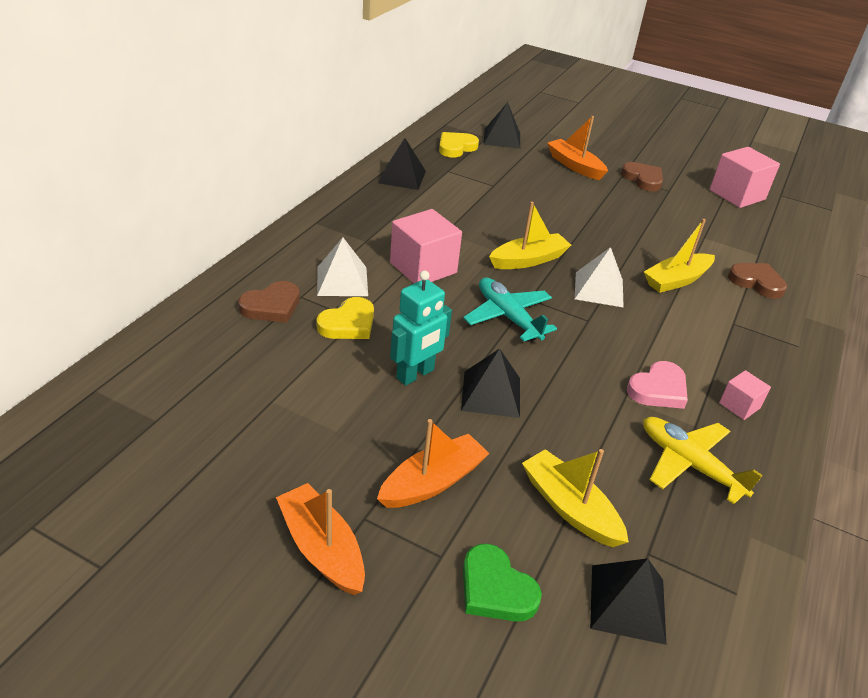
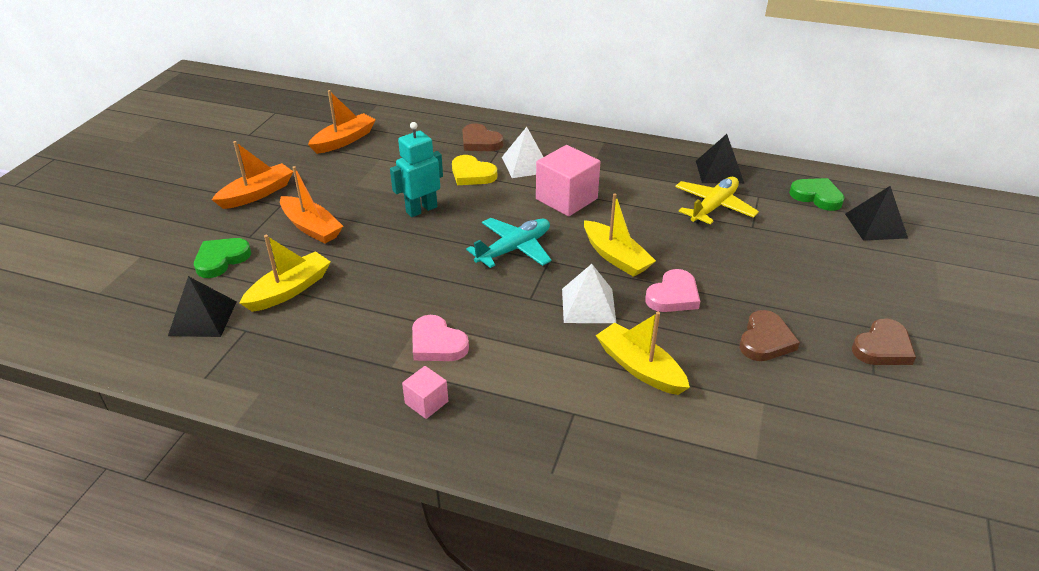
camera: 85 degrees right, 0 degrees up
turquoise robot [390,270,452,386] -> turquoise robot turned 105 degrees clockwise [390,122,443,217]
yellow heart [439,132,479,157] -> green heart [789,178,845,211]
black pyramid [461,348,520,418] -> none
orange boat [547,116,608,180] -> orange boat moved to [308,90,376,154]
yellow plane [643,417,763,504] -> yellow plane moved to [675,177,759,224]
pink cube [710,147,780,208] -> none
brown heart [728,263,787,299] -> brown heart moved to [740,310,800,361]
none -> pink heart [645,269,700,312]

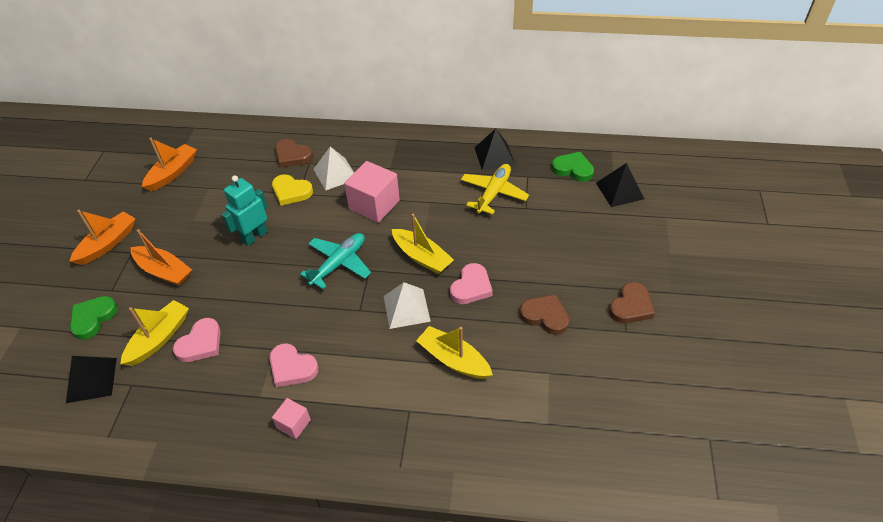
camera: 10 degrees left, 10 degrees up
brown heart [740,310,800,361] -> brown heart turned 75 degrees counterclockwise [520,294,569,335]
none -> pink heart [173,318,221,362]

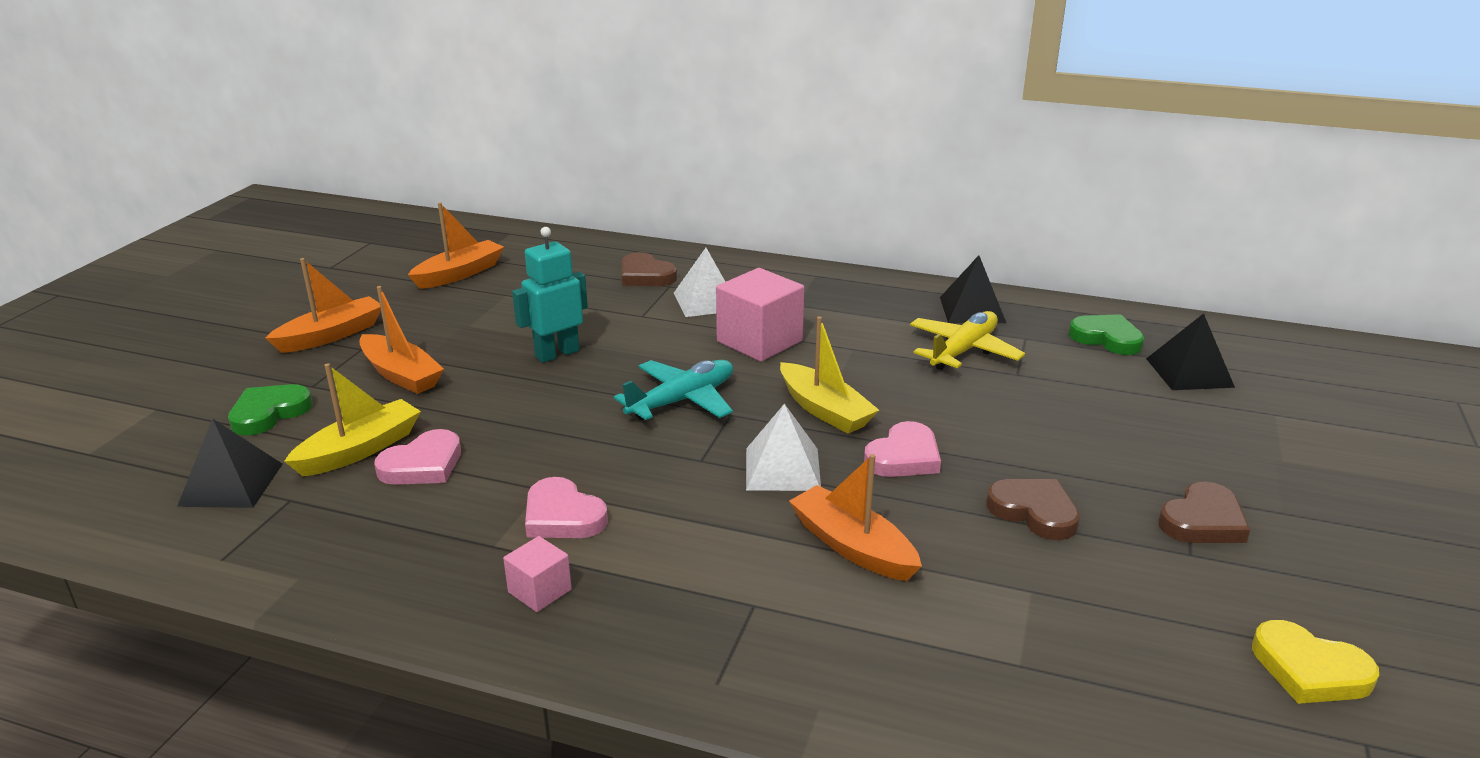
camera: 10 degrees right, 20 degrees down
yellow heart [272,174,313,206] -> yellow heart moved to [1252,620,1379,704]
yellow boat [416,326,493,379] -> orange boat [789,454,922,581]

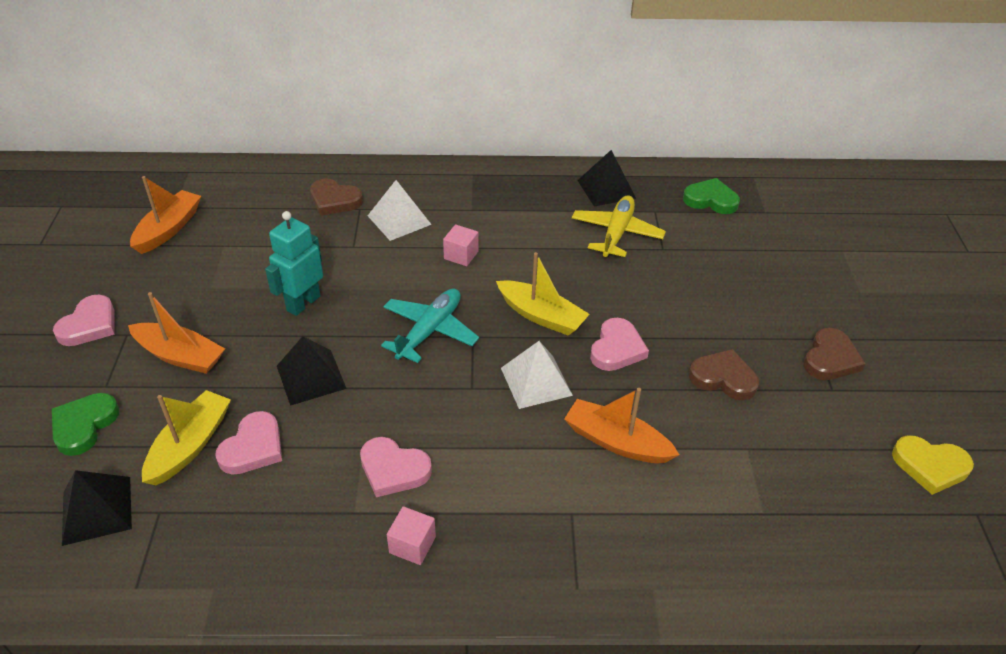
camera: 20 degrees left, 15 degrees up
orange boat [265,258,381,353] -> pink heart [53,295,115,346]
pink cube [716,268,804,362] -> pink cube [443,224,479,266], size x0.52
black pyramid [1146,313,1235,390] -> black pyramid moved to [277,336,347,406]

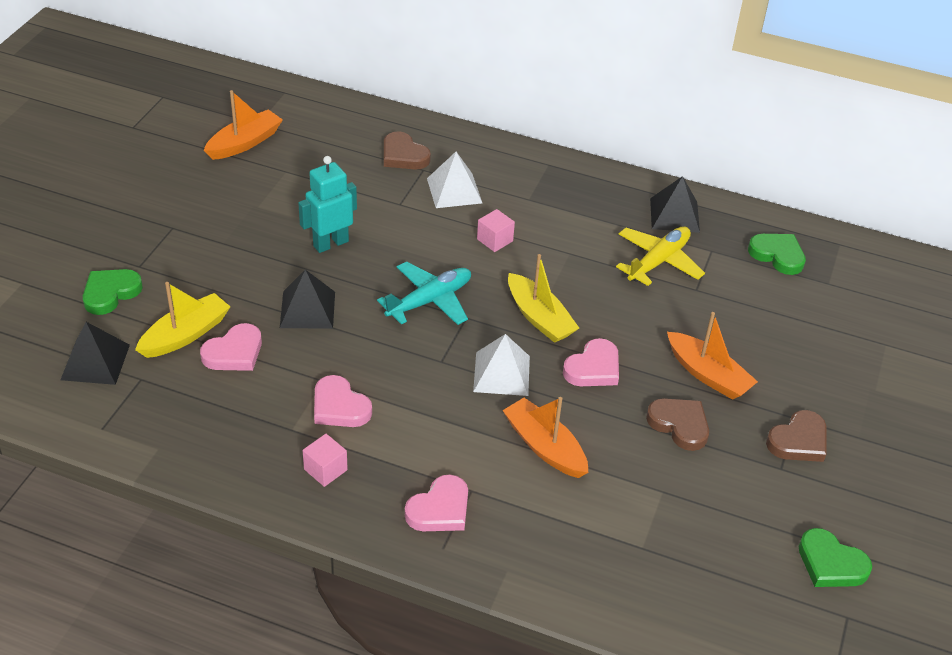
camera: 20 degrees right, 0 degrees up
pink heart [53,295,115,346] -> pink heart moved to [405,474,468,531]
orange boat [128,292,225,374] -> orange boat moved to [667,312,758,400]
yellow heart [892,435,974,495] -> green heart [799,528,872,587]

